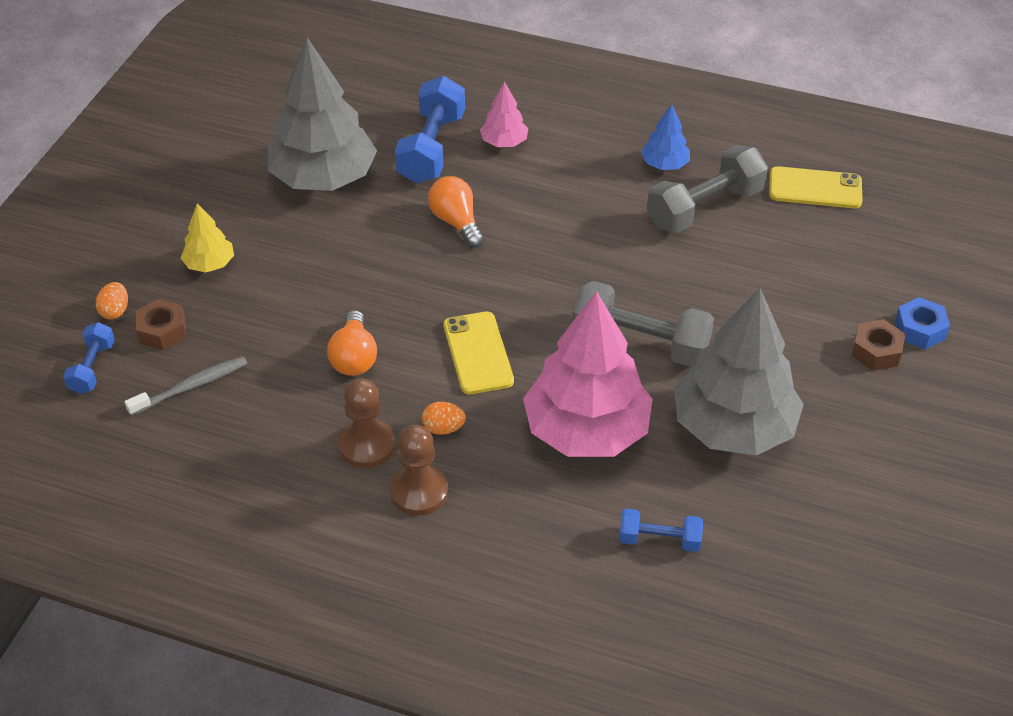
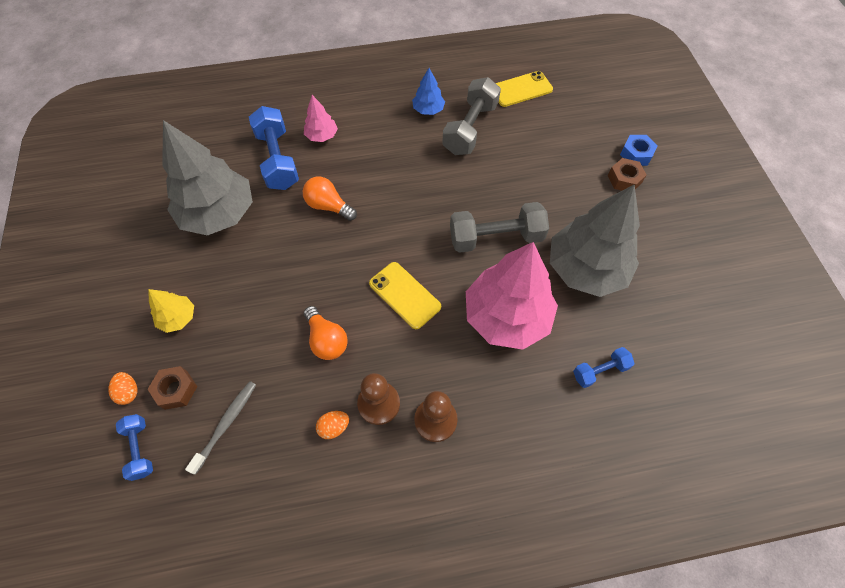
camera: 30 degrees left, 15 degrees up
orange egg [422,402,466,435] -> orange egg moved to [316,411,349,439]

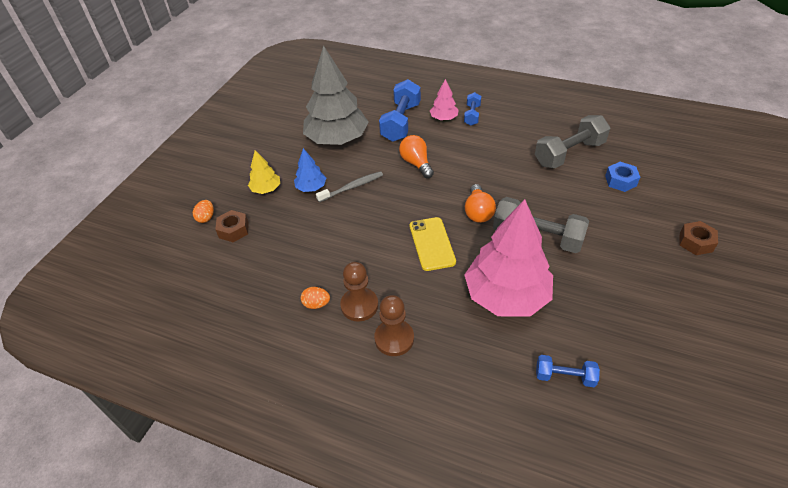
camera: 35 degrees right, 15 degrees down
blue dumbbell [116,414,153,481] -> blue dumbbell moved to [464,92,481,126]
grey toothbrush [185,381,256,475] -> grey toothbrush moved to [316,171,383,202]
orange light bulb [304,306,348,360] -> orange light bulb moved to [465,184,496,223]
blue tree [412,68,445,115] -> blue tree moved to [294,148,326,192]
yellow phone [496,71,553,107] -> none
grey tree [550,184,640,297] -> none
blue nut [620,135,658,166] -> blue nut moved to [605,162,640,192]

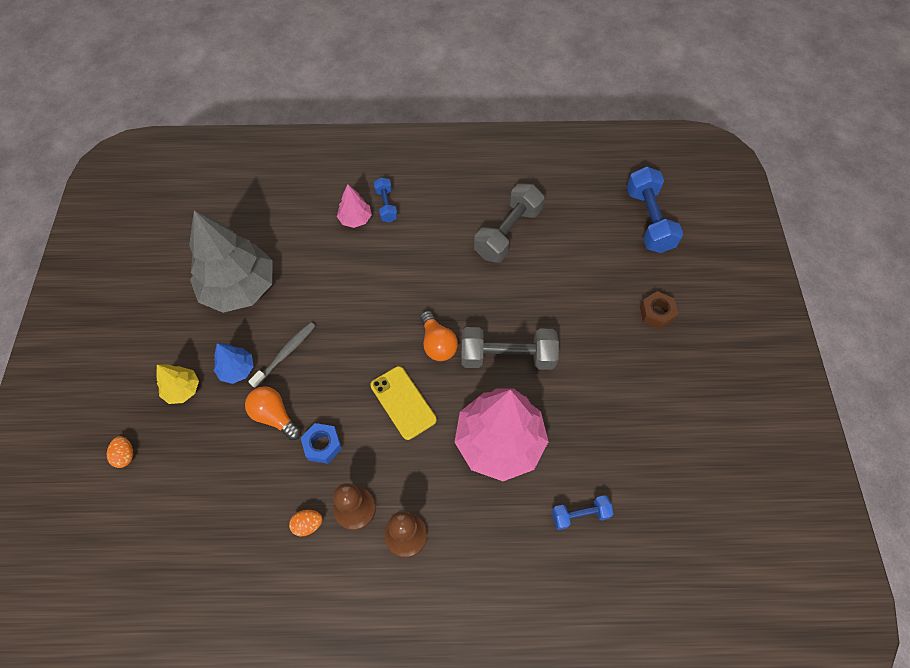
camera: 25 degrees left, 15 degrees up
brown nut [215,210,249,242] -> none
blue dumbbell [379,79,421,142] -> blue dumbbell moved to [627,166,683,253]
orange light bulb [399,135,434,178] -> orange light bulb moved to [245,386,301,440]
blue nut [605,162,640,192] -> blue nut moved to [301,423,342,464]

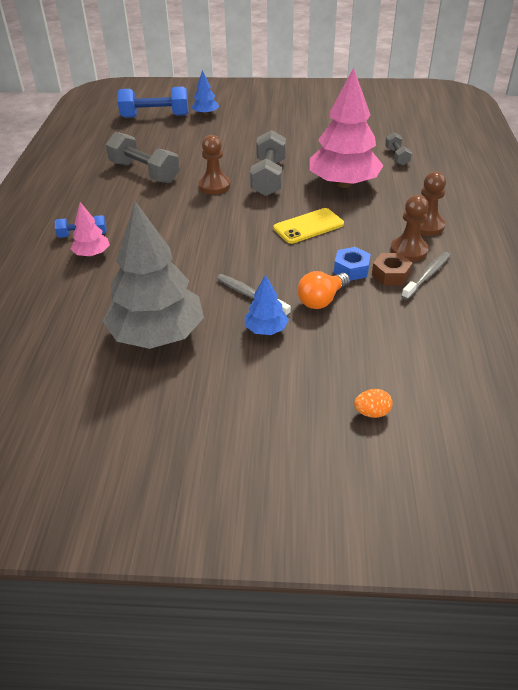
camera: 85 degrees left, 20 degrees down
yellow tree [156,365,199,404] -> none
orange egg [289,510,323,537] -> grey toothbrush [401,252,450,300]
orange light bulb [420,311,458,361] -> none
blue dumbbell [552,495,613,530] -> grey dumbbell [385,132,412,166]
brown nut [640,291,678,329] -> brown nut moved to [372,253,412,285]
none -> blue tree [191,70,219,116]
none -> brown pawn [199,135,231,194]

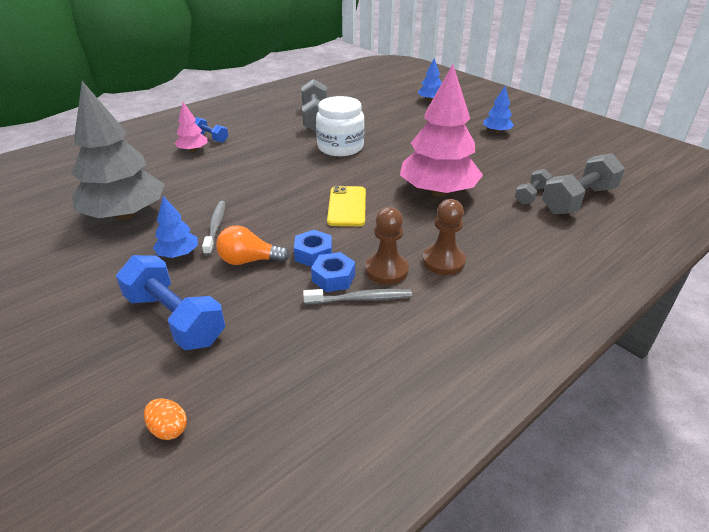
camera: 45 degrees right, 5 degrees down
blue dumbbell [118,87,188,118] -> blue dumbbell moved to [116,255,225,350]
brown pawn [199,135,231,194] -> white jar [316,96,364,156]
grey dumbbell [250,130,286,196] -> grey dumbbell moved to [542,153,625,214]
yellow phone [274,208,344,244] -> yellow phone turned 75 degrees clockwise [327,186,366,226]
orange egg [354,389,392,418] -> orange egg moved to [144,399,187,440]
brown nut [372,253,412,285] -> blue nut [311,252,355,292]
none -> blue tree [483,86,514,134]

